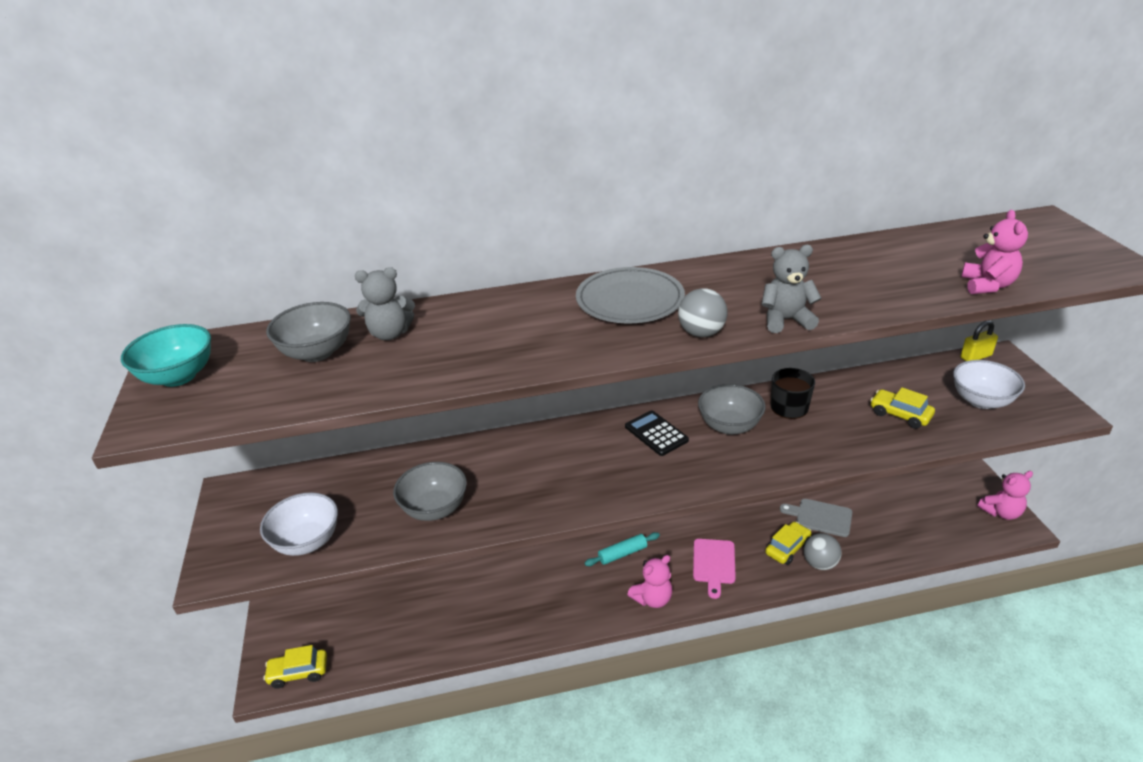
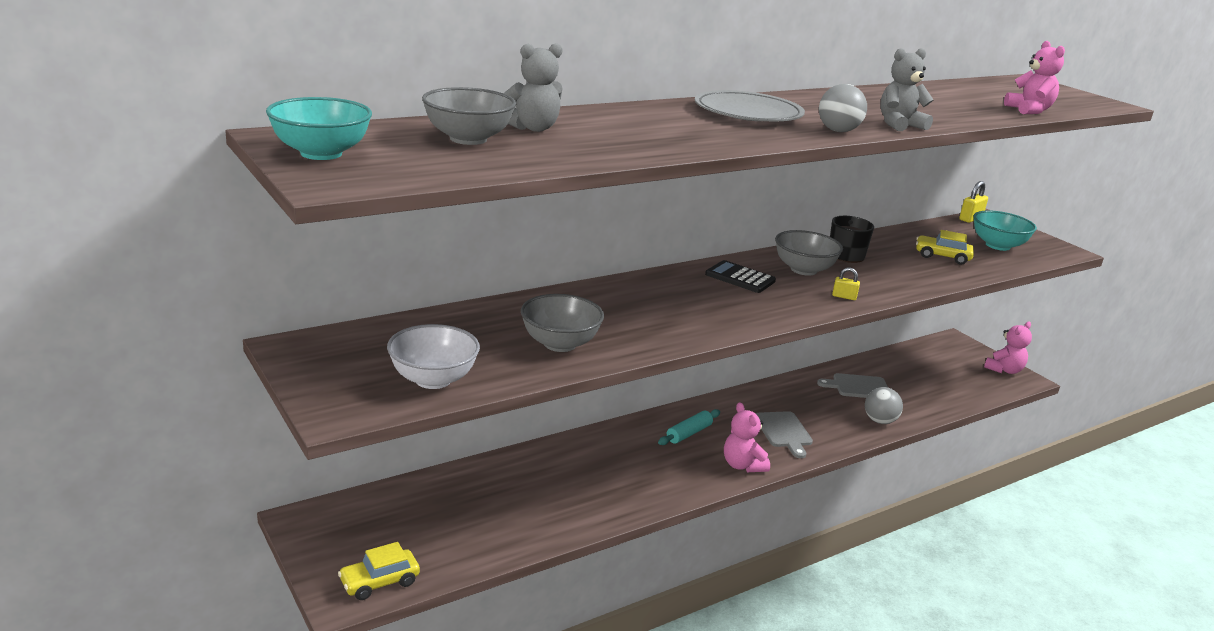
camera: 25 degrees left, 10 degrees down
pink teddy bear [627,555,672,608] -> pink teddy bear turned 120 degrees clockwise [724,402,770,472]
pink cutting board [693,539,736,599] -> grey cutting board [756,411,813,458]
yellow car [765,522,812,565] -> none
white bowl [953,360,1025,409] -> turquoise bowl [973,210,1037,251]
none -> yellow padlock [832,268,860,300]

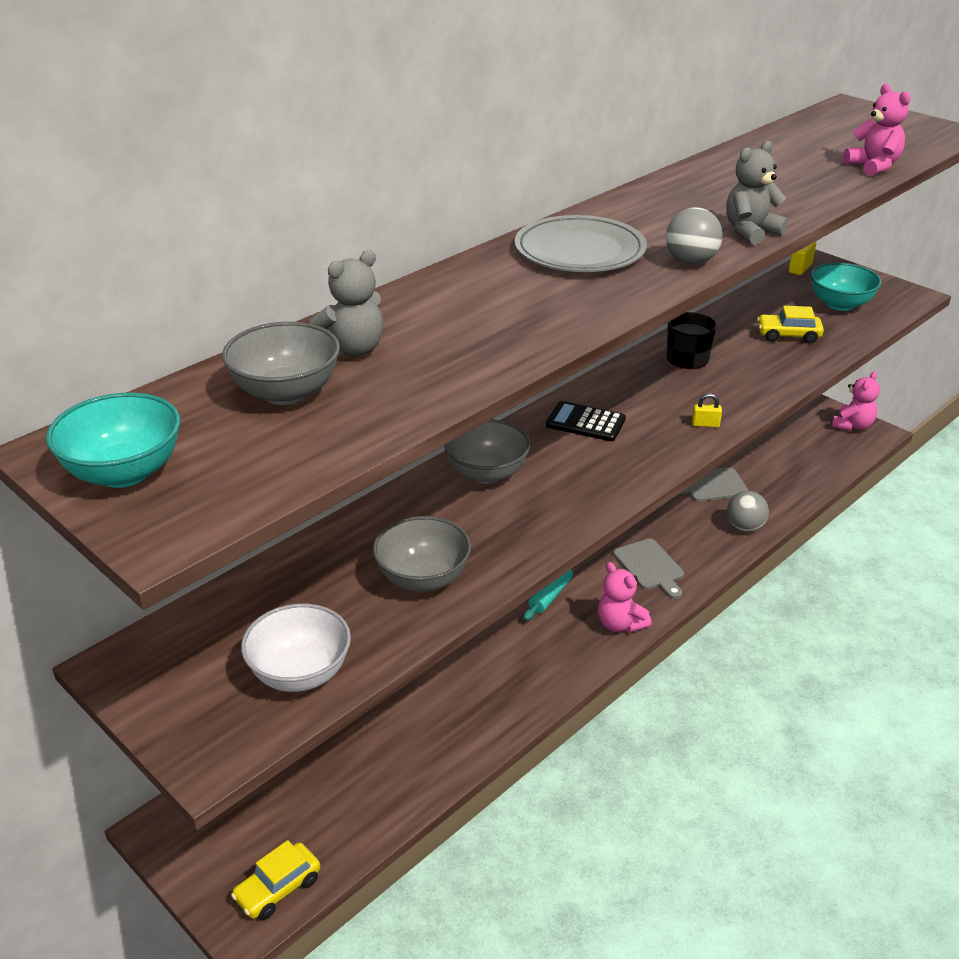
camera: 10 degrees left, 10 degrees up
grey bowl [775,230,843,276] -> grey bowl moved to [444,419,531,484]

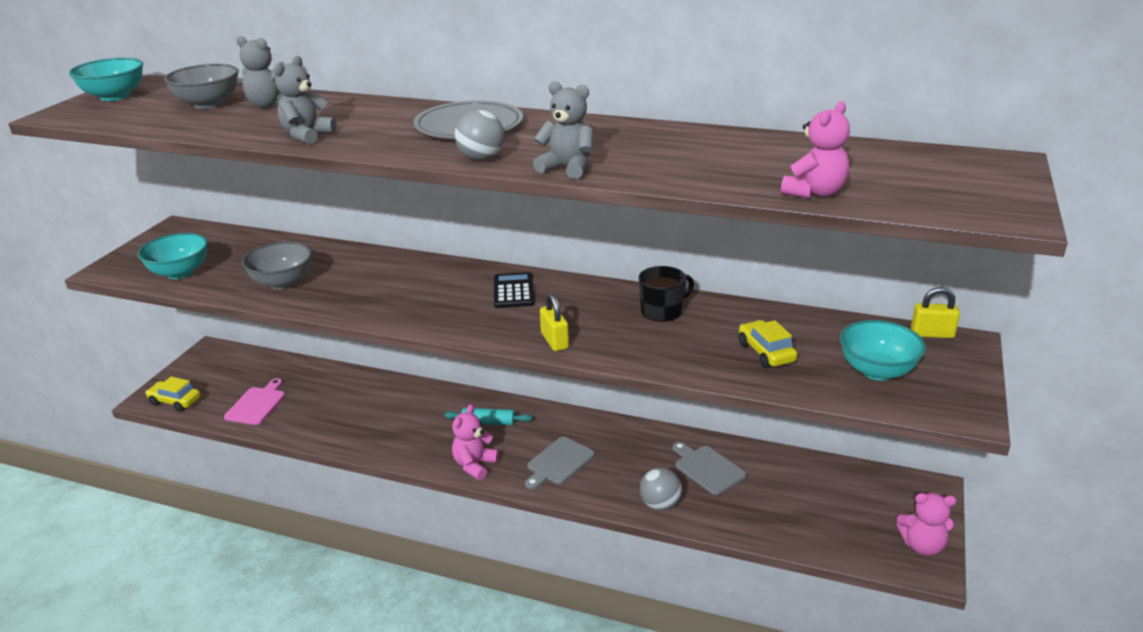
camera: 65 degrees right, 5 degrees down
white bowl [241,604,351,692] -> turquoise bowl [138,233,208,279]
grey bowl [444,419,531,484] -> none
yellow padlock [692,393,722,427] -> yellow padlock [540,293,569,351], size x1.56
none -> pink cutting board [224,378,285,425]
none -> grey teddy bear [274,56,337,144]

